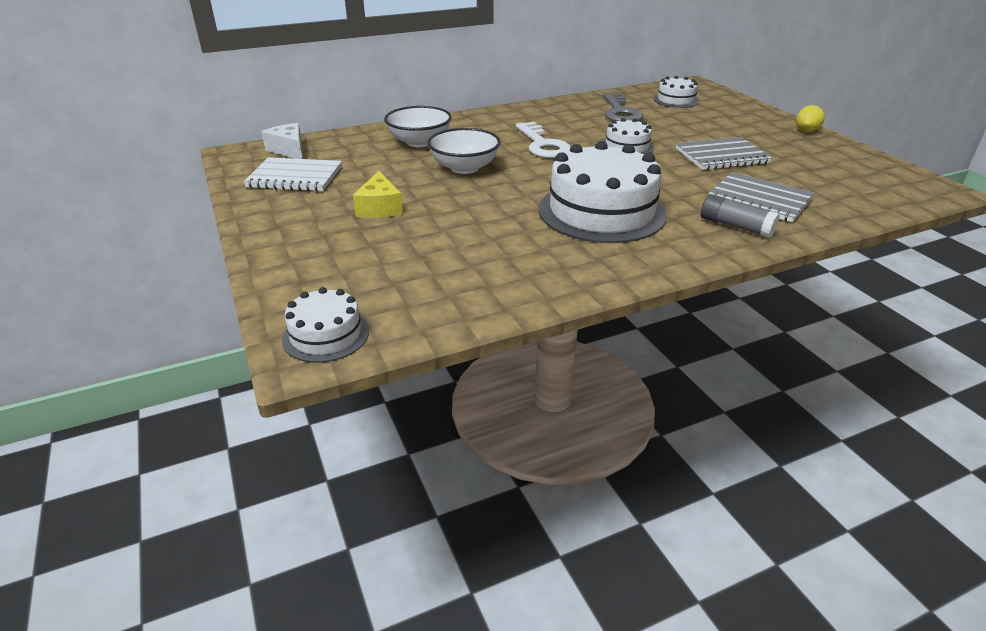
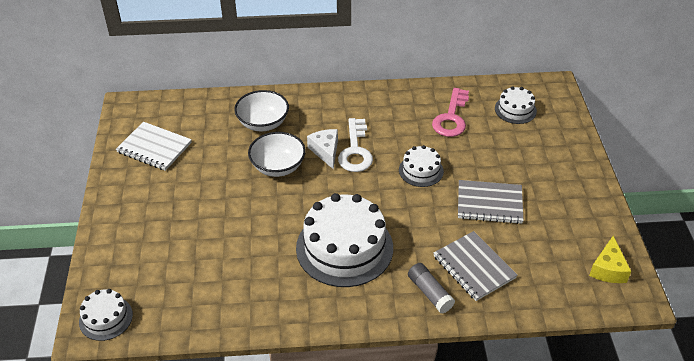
camera: 20 degrees right, 10 degrees up
white cheese [262,123,303,159] -> white cheese moved to [307,129,338,169]
yellow cheese [353,171,403,218] -> yellow cheese moved to [589,236,631,283]
grey key [604,93,643,121] -> pink key [432,88,469,137]
yellow lemon [796,105,825,132] -> none

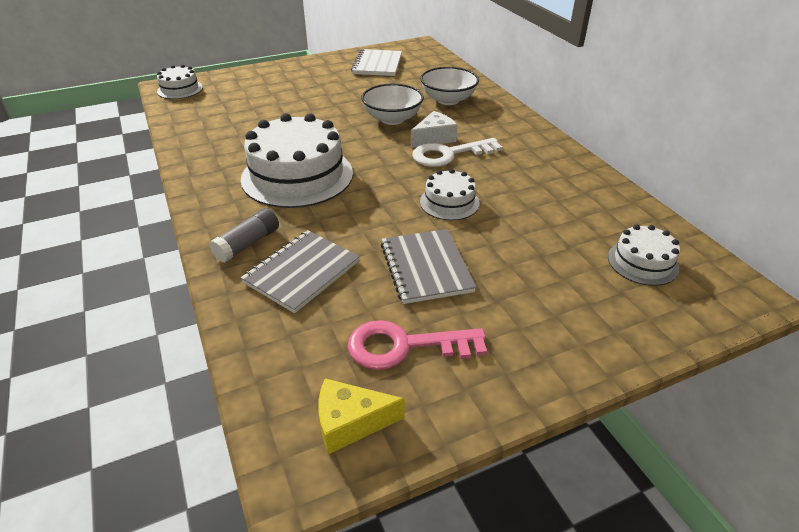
camera: 70 degrees right, 5 degrees down
pink key [432,88,469,137] -> pink key moved to [347,320,487,370]

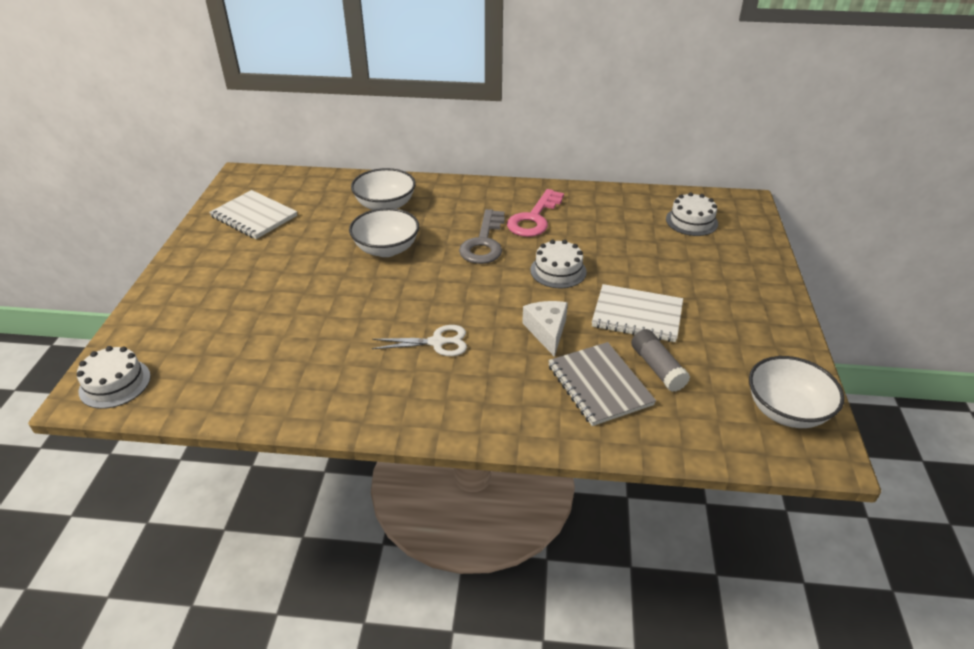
camera: 60 degrees left, 0 degrees up
grey glue stick [210,208,279,263] -> grey glue stick moved to [631,329,690,392]
white cake [241,113,353,208] -> white scissors [372,325,467,356]
yellow cheese [318,378,405,454] -> white bowl [749,356,844,428]
pink key [347,320,487,370] -> pink key moved to [507,189,564,237]
grey notebook [381,229,476,304] -> white notebook [592,284,683,342]
white cheese [411,111,458,148] -> white cheese moved to [522,301,568,357]
white key [412,138,502,167] -> grey key [459,209,505,264]

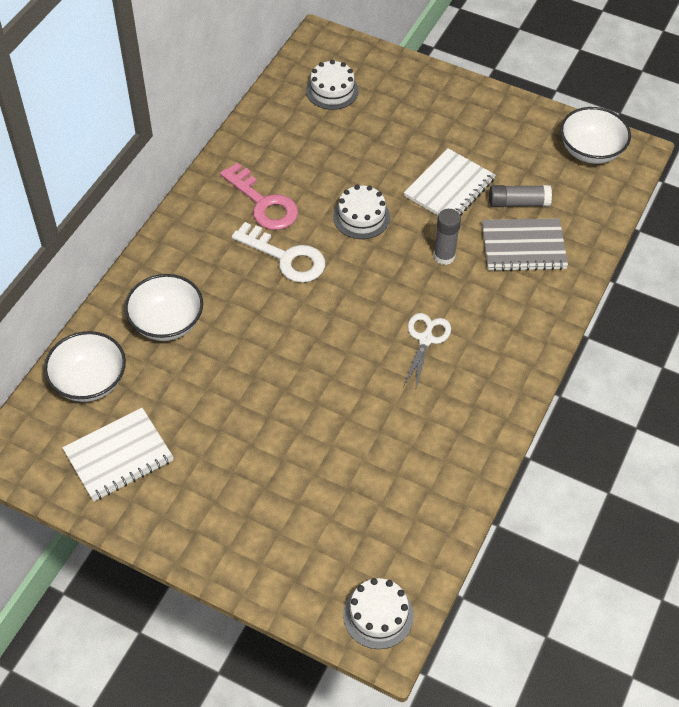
camera: 70 degrees left, 15 degrees up
white bowl [349,208,419,257] -> white bowl moved to [44,331,126,402]
grey key [459,209,505,264] -> white key [232,222,325,283]
white cheese [522,301,568,357] -> grey glue stick [434,209,461,265]

